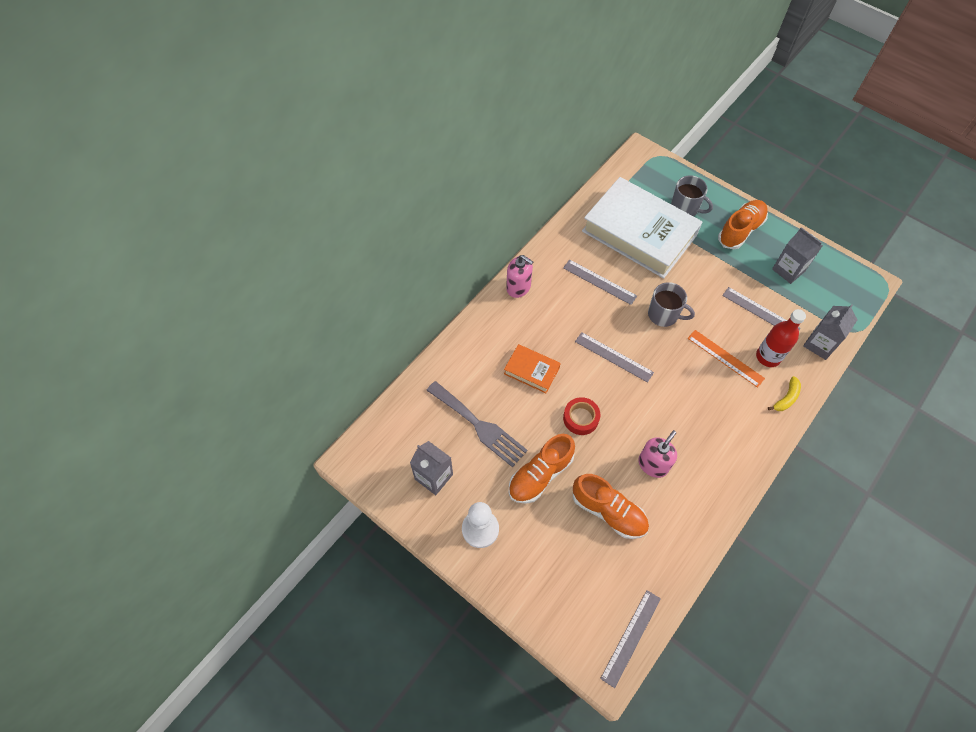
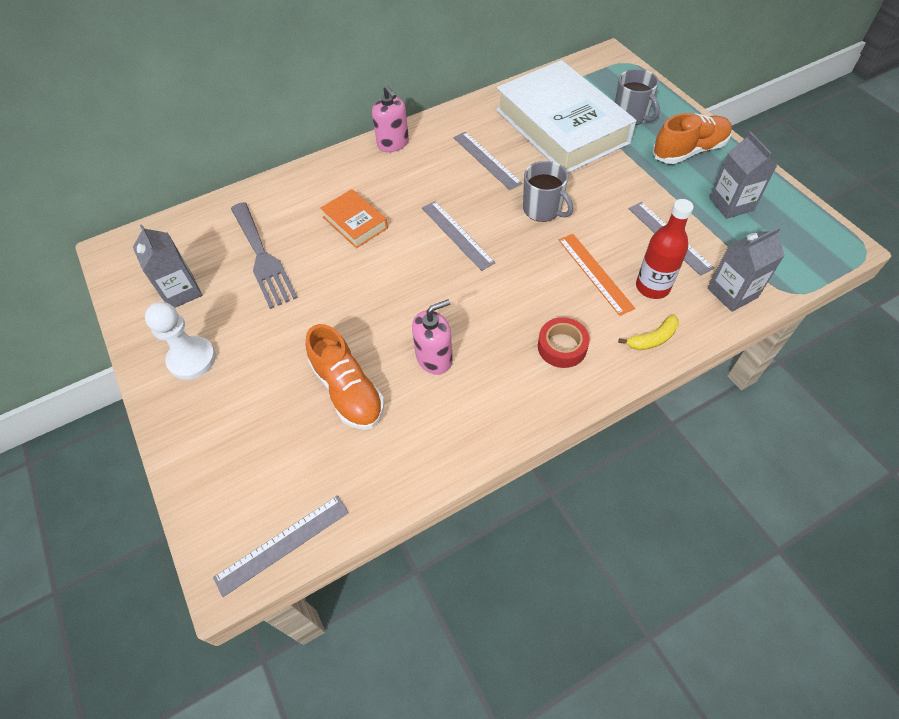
camera: 25 degrees right, 5 degrees down
orange shoe [509,434,575,504] -> none
red tape [563,397,601,435] -> red tape moved to [538,317,590,368]

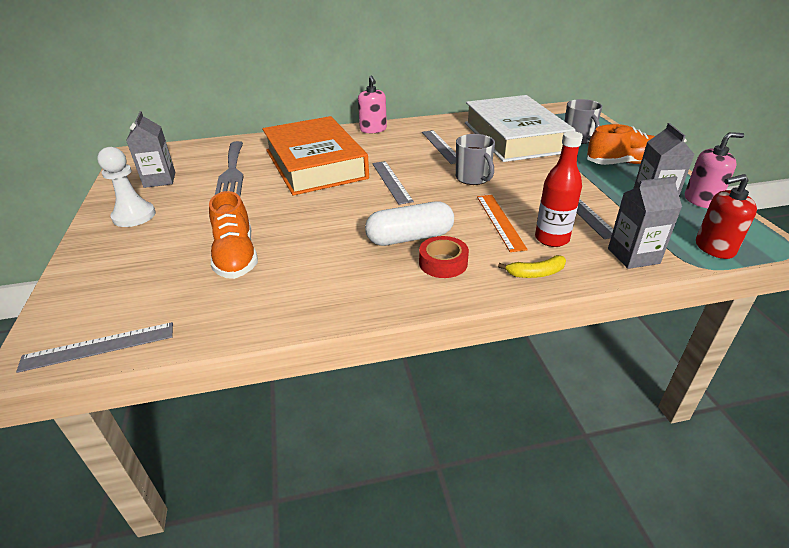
camera: 15 degrees right, 20 degrees down
orange book [320,189,388,248] -> orange book [262,116,369,195], size x2.26
pink soap dispenser [412,300,453,375] -> pink soap dispenser moved to [685,132,744,208]
none -> white capsule [365,202,454,246]
none -> red soap dispenser [696,174,757,259]

